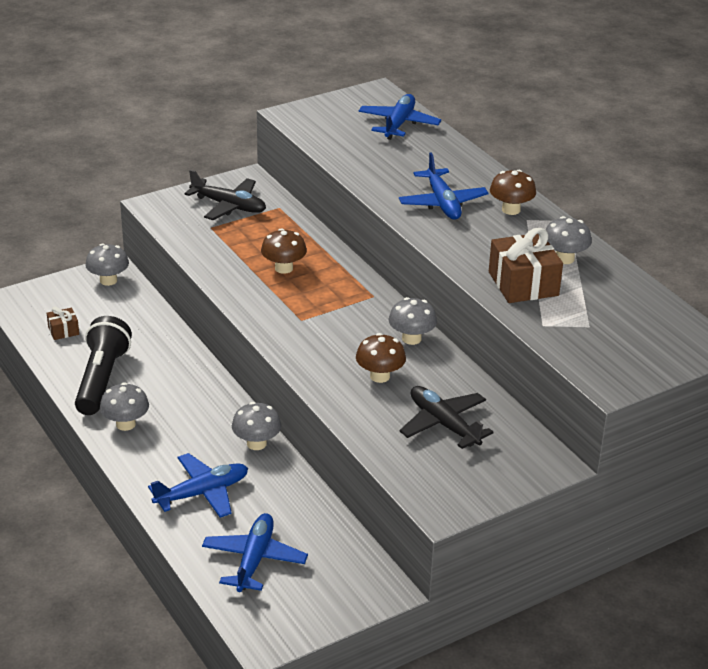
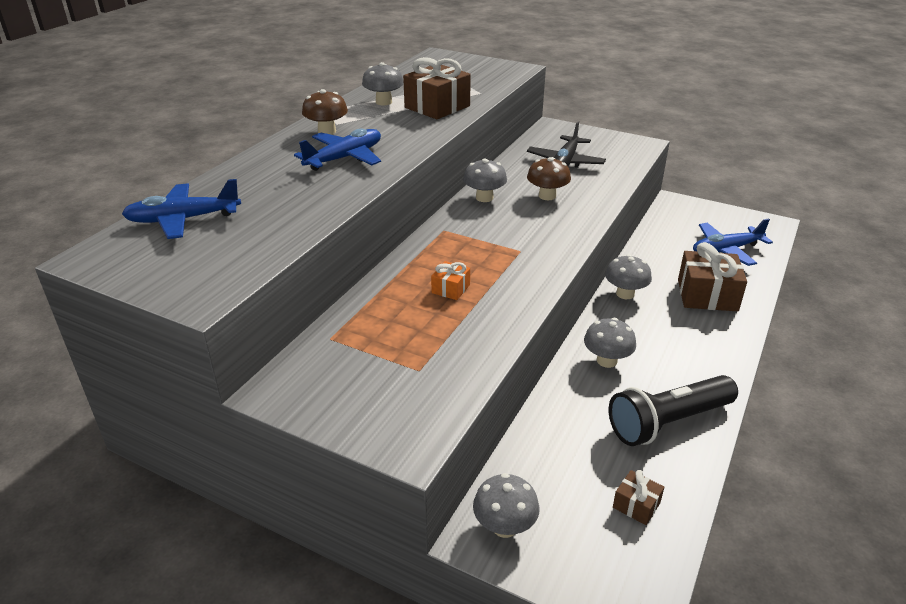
camera: 120 degrees left, 0 degrees up
grey mushroom [100,382,149,431] -> grey mushroom moved to [584,318,636,368]
blue plane [148,453,248,518] -> brown gift [678,242,747,311]
black plane [184,169,266,220] -> none
brown mushroom [261,228,307,274] -> orange gift [431,261,470,300]

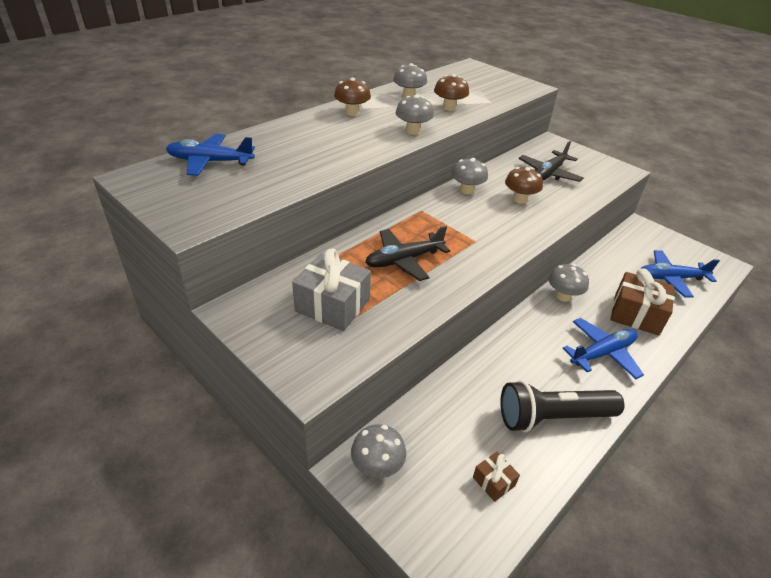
camera: 15 degrees right, 5 degrees up
blue plane [294,129,381,171] -> blue plane moved to [562,318,644,379]
brown gift [403,57,471,119] -> brown mushroom [434,74,469,111]
orange gift [431,261,470,300] -> black plane [365,226,450,281]
grey mushroom [584,318,636,368] -> grey mushroom moved to [395,95,434,135]
none -> grey gift [292,249,371,331]

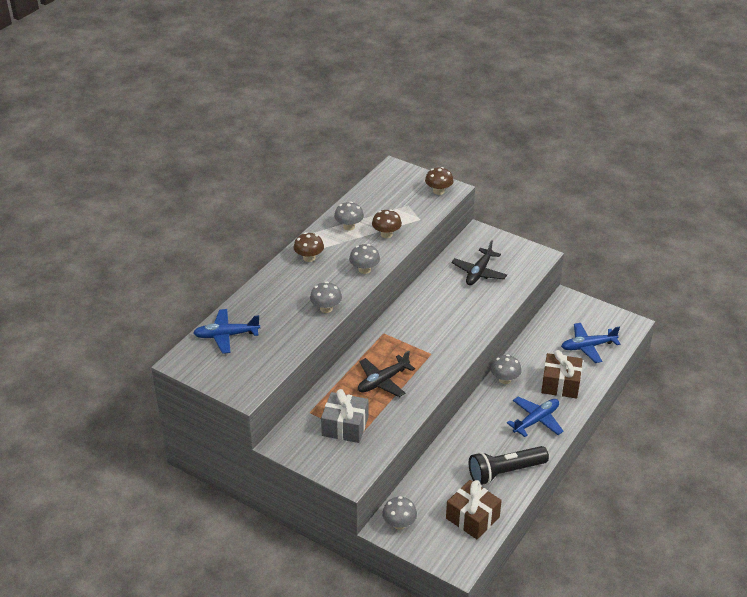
camera: 10 degrees left, 0 degrees up
grey mushroom [451,158,488,194] -> grey mushroom moved to [310,282,342,313]
brown gift [473,452,520,502] -> brown gift [446,480,502,539], size x2.01
brown mushroom [505,167,543,204] -> brown mushroom moved to [425,167,454,195]

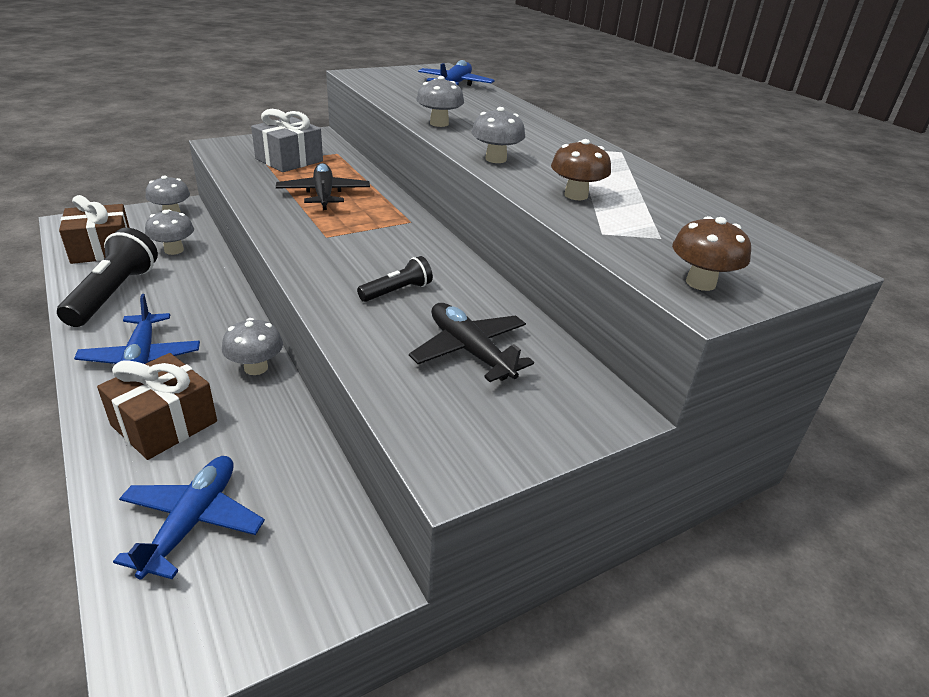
camera: 115 degrees right, 5 degrees down
brown mushroom [293,232,324,262] -> none
grey mushroom [334,201,364,231] -> grey mushroom moved to [145,209,194,255]
none -> black flashlight [357,256,433,302]

